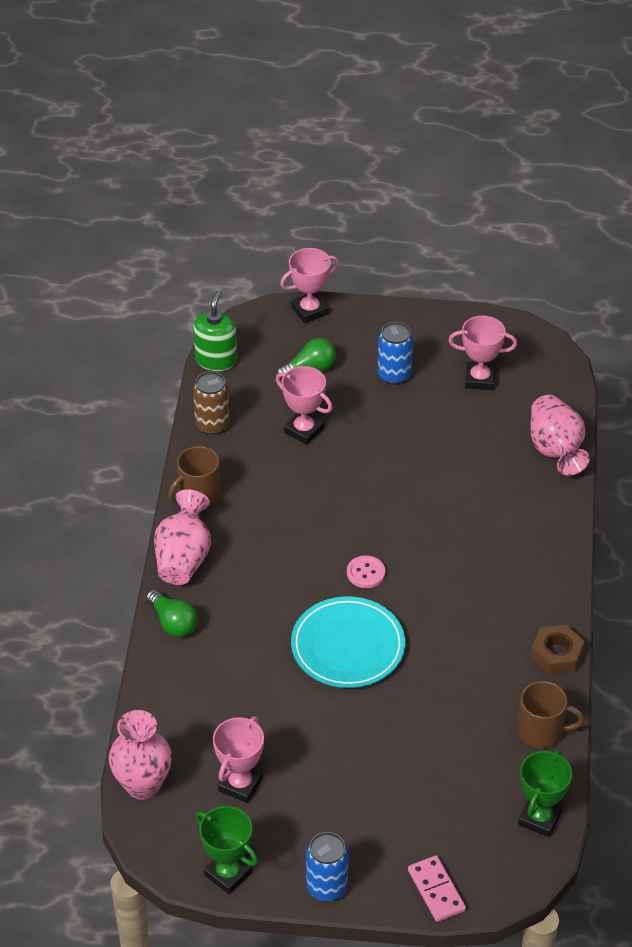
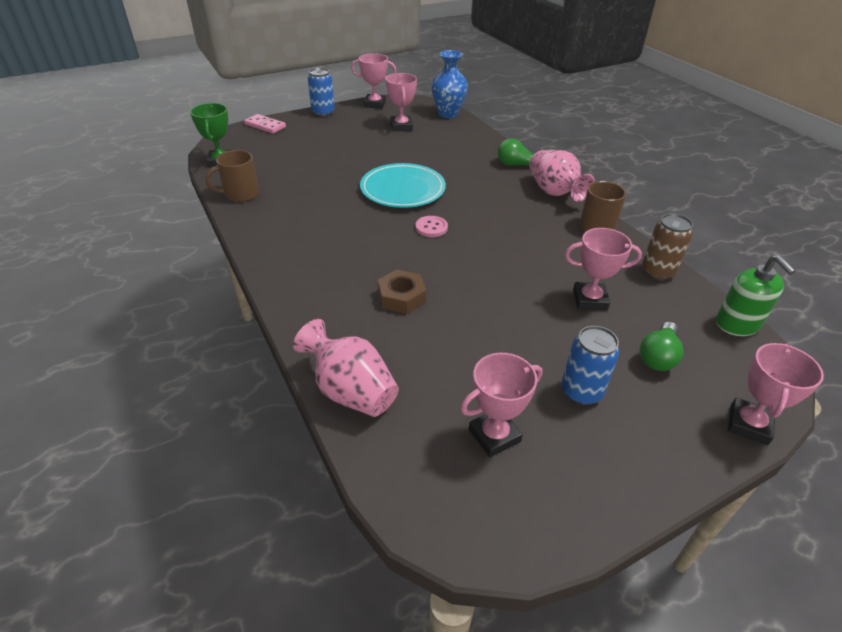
camera: 145 degrees right, 5 degrees down
pink vase [109,710,172,800] -> blue vase [431,50,468,118]
green trophy [195,806,258,894] -> pink trophy [351,53,396,109]
brown nut [531,625,584,675] -> brown nut moved to [378,270,426,314]

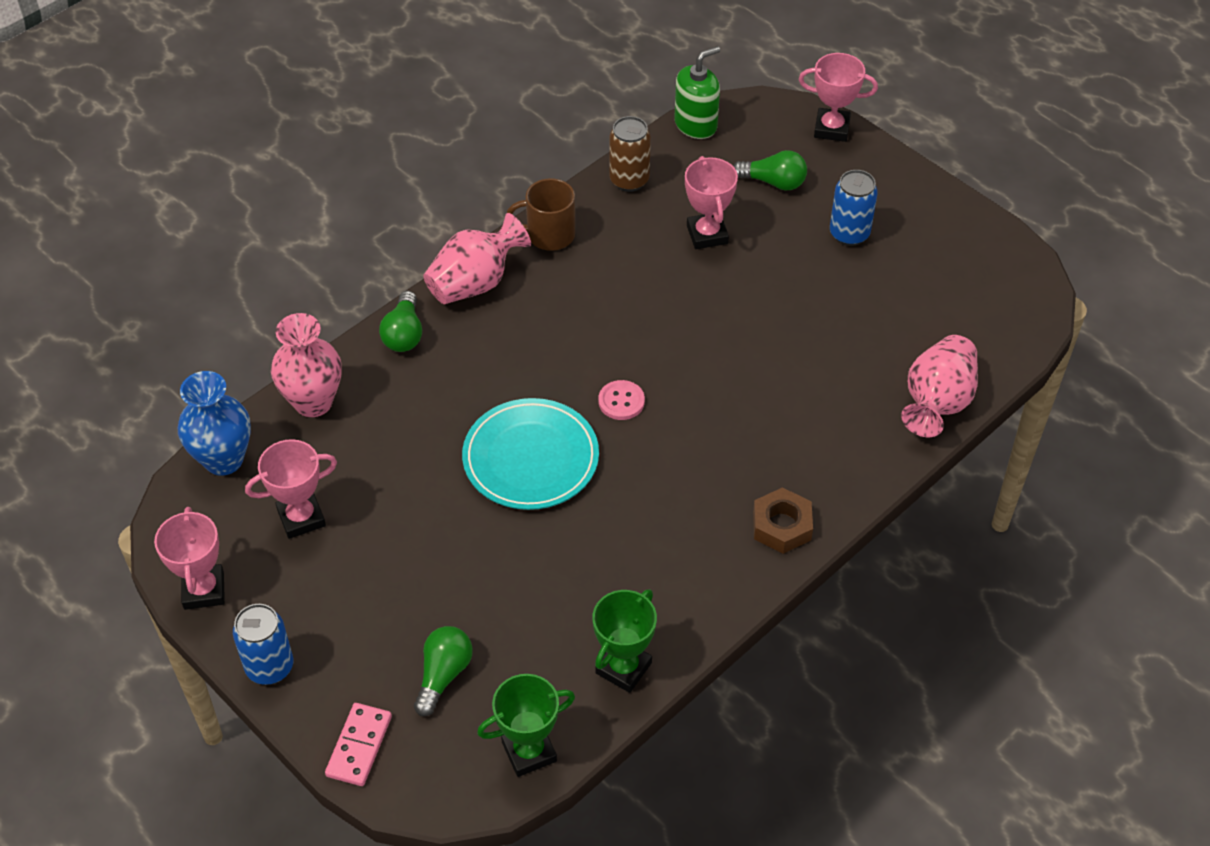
camera: 105 degrees left, 10 degrees up
brown mug [205,150,259,202] -> green trophy [592,589,657,693]
brown nut [378,270,426,314] -> brown nut moved to [753,487,813,554]
pink trophy [460,353,543,457] -> none
none -> pink vase [271,313,342,417]
none -> green light bulb [414,626,473,716]

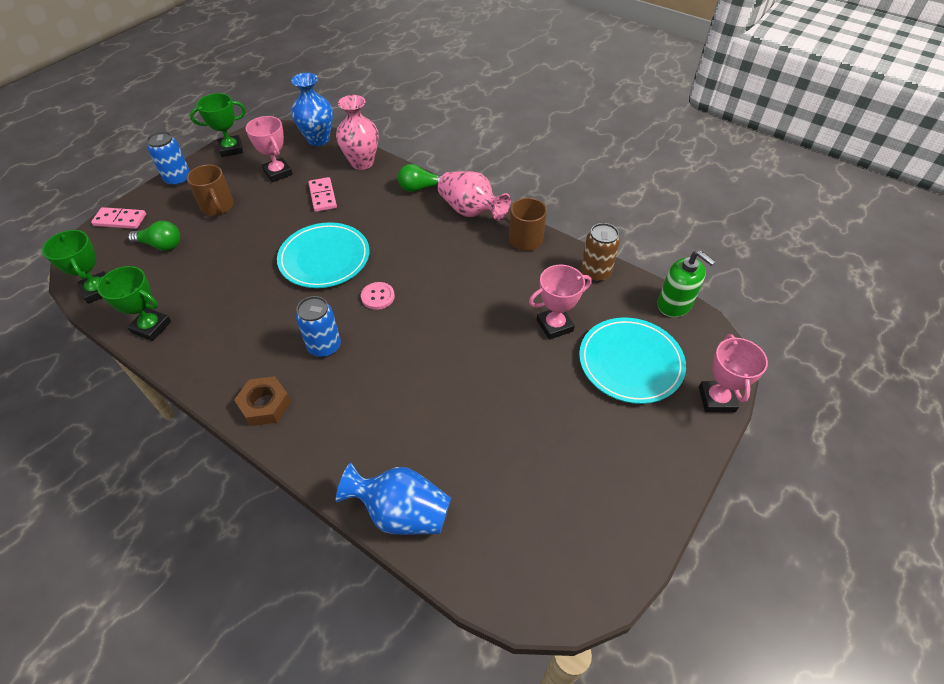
camera: 80 degrees right, 0 degrees up
pink trophy [154,507,225,610] -> green trophy [190,93,246,157]
green light bulb [733,150,807,190] -> turquoise plate [579,317,686,404]
blue can [830,170,878,246] -> blue can moved to [296,296,341,358]
pink vase [901,335,978,437] -> blue vase [336,463,451,535]
none -> brown mug [187,165,234,216]
none -> pink domino [308,177,337,212]

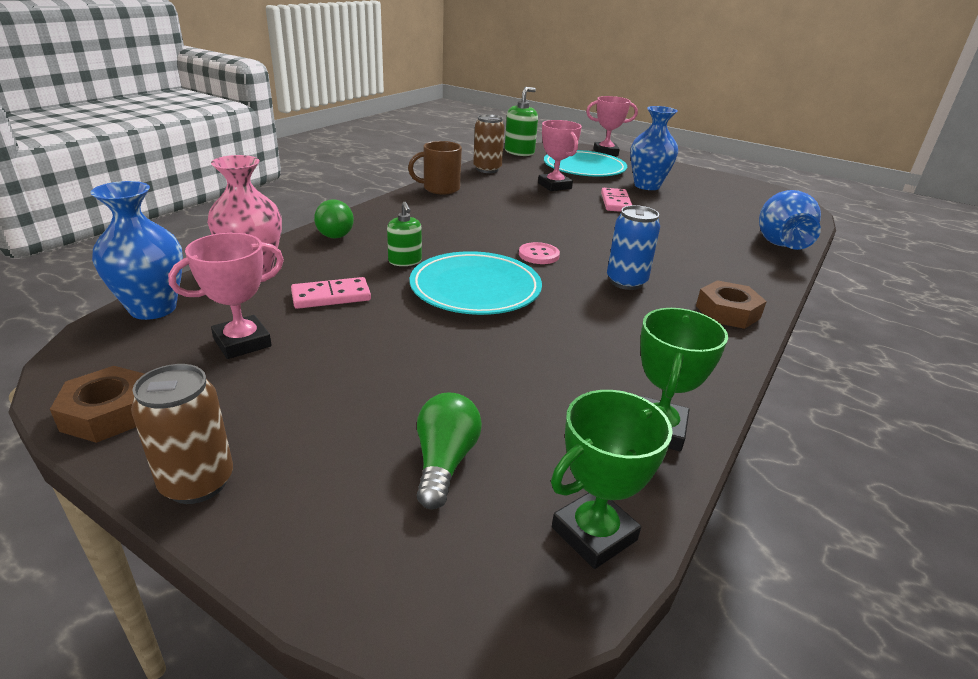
camera: 95 degrees left, 20 degrees down
pink domino [91,207,146,229] -> pink domino moved to [601,188,632,212]
blue can [146,131,190,187] -> brown can [131,364,233,504]
brown mug [187,165,234,216] -> none
green trophy [190,93,246,157] -> brown nut [50,366,144,443]
pink vase [438,171,511,221] -> none
none -> green soap dispenser [387,202,422,266]
none -> blue vase [630,106,678,190]

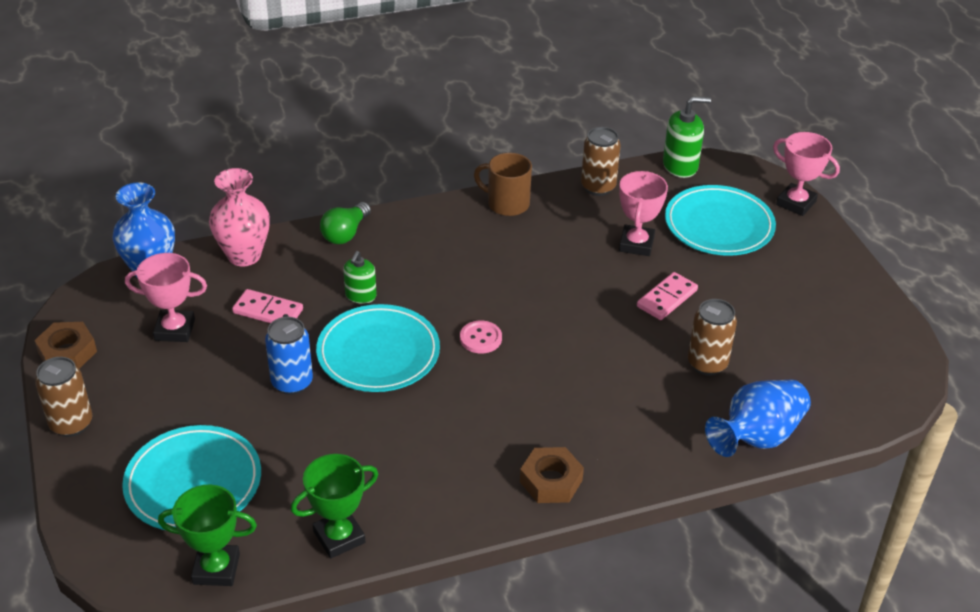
camera: 40 degrees right, 10 degrees up
green light bulb [417,392,482,509] -> turquoise plate [122,425,261,530]
blue can [607,205,660,290] -> blue can moved to [265,317,313,395]
blue vase [630,106,678,190] -> none
none -> brown can [688,299,737,376]

